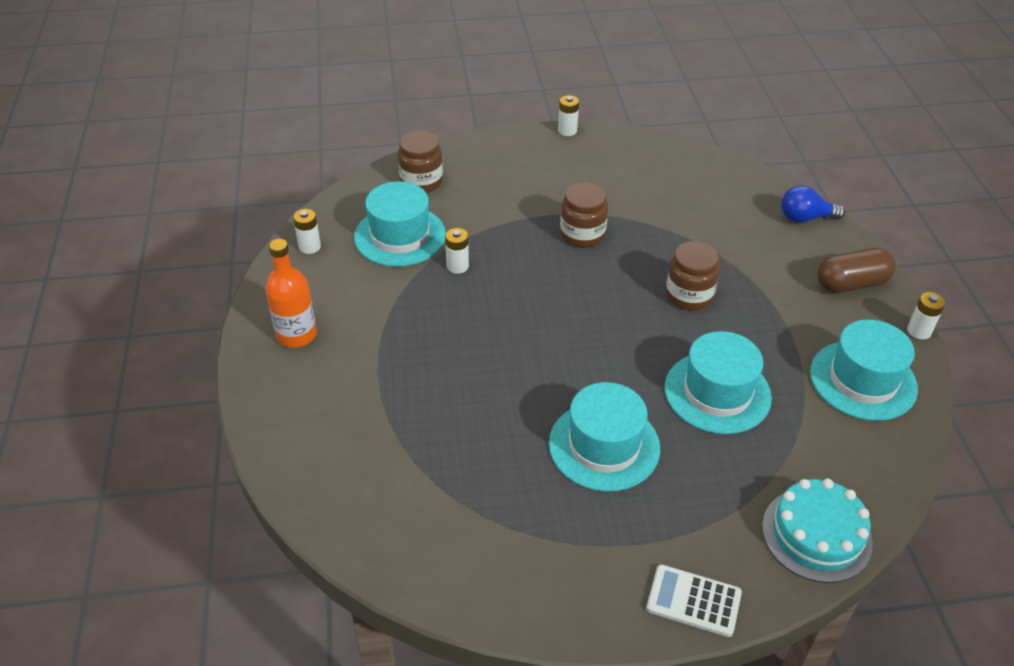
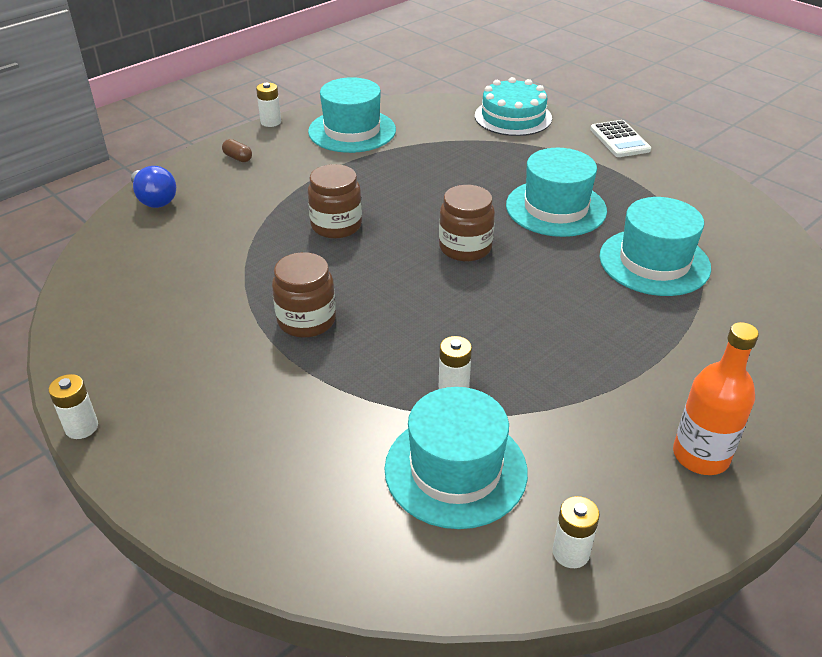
camera: 125 degrees left, 5 degrees down
brown jar [398,131,443,193] -> brown jar moved to [439,185,495,261]
turquoise hat [665,331,772,434] -> turquoise hat moved to [600,197,711,296]
brown capsule [817,248,896,293] -> brown capsule [222,139,252,162], size x0.47

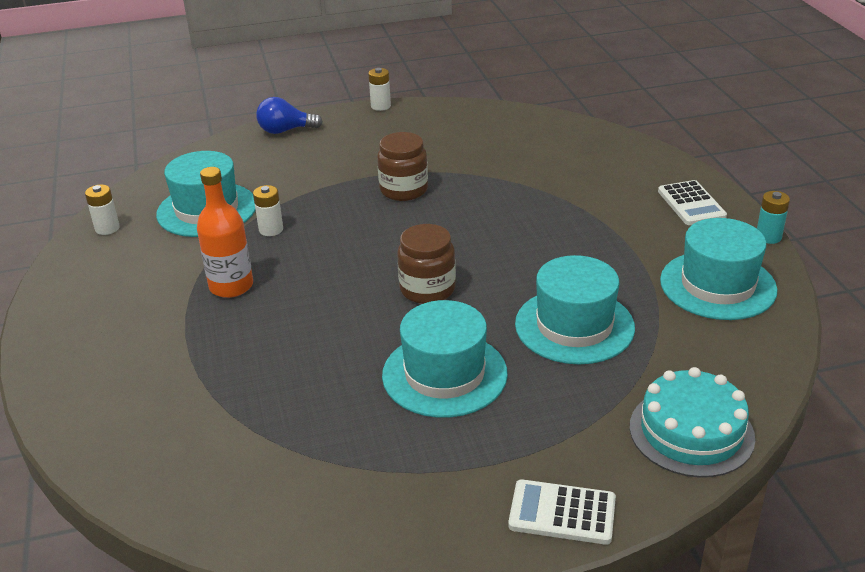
camera: 120 degrees right, 5 degrees down
blue light bulb [131,166,176,208] -> blue light bulb moved to [256,97,323,134]
brown capsule [222,139,252,162] -> white calculator [658,180,727,225]
white battery [256,83,281,127] -> turquoise battery [757,191,790,244]
brown jar [308,164,362,239] -> none
turquoise hat [600,197,711,296] -> turquoise hat moved to [515,255,635,364]
orange bottle [673,322,759,475] -> orange bottle moved to [197,167,253,298]

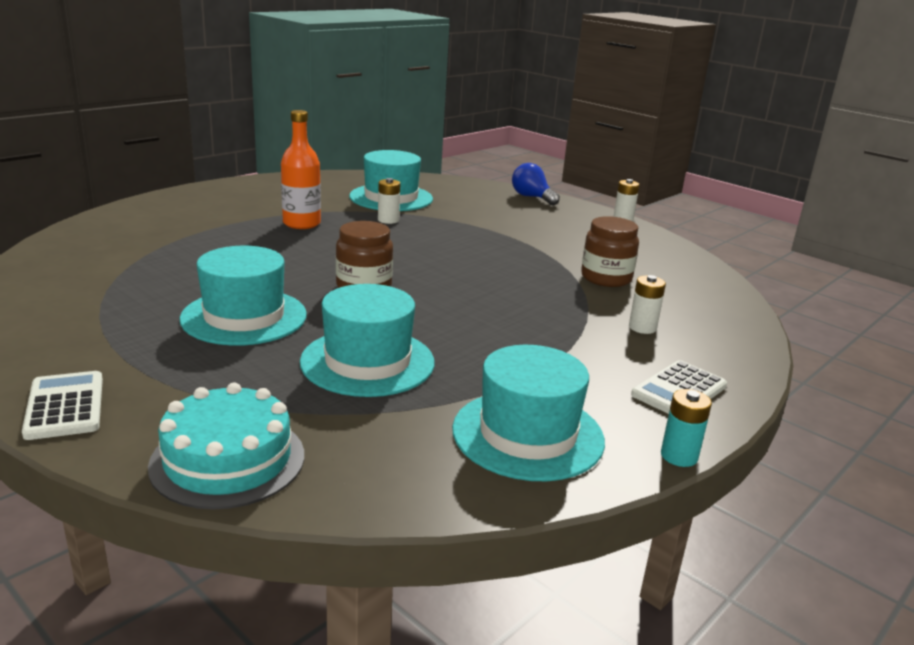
camera: 55 degrees right, 10 degrees down
white battery [85,185,120,235] -> white battery moved to [629,275,666,334]
brown jar [377,132,428,201] -> brown jar moved to [581,216,639,287]

